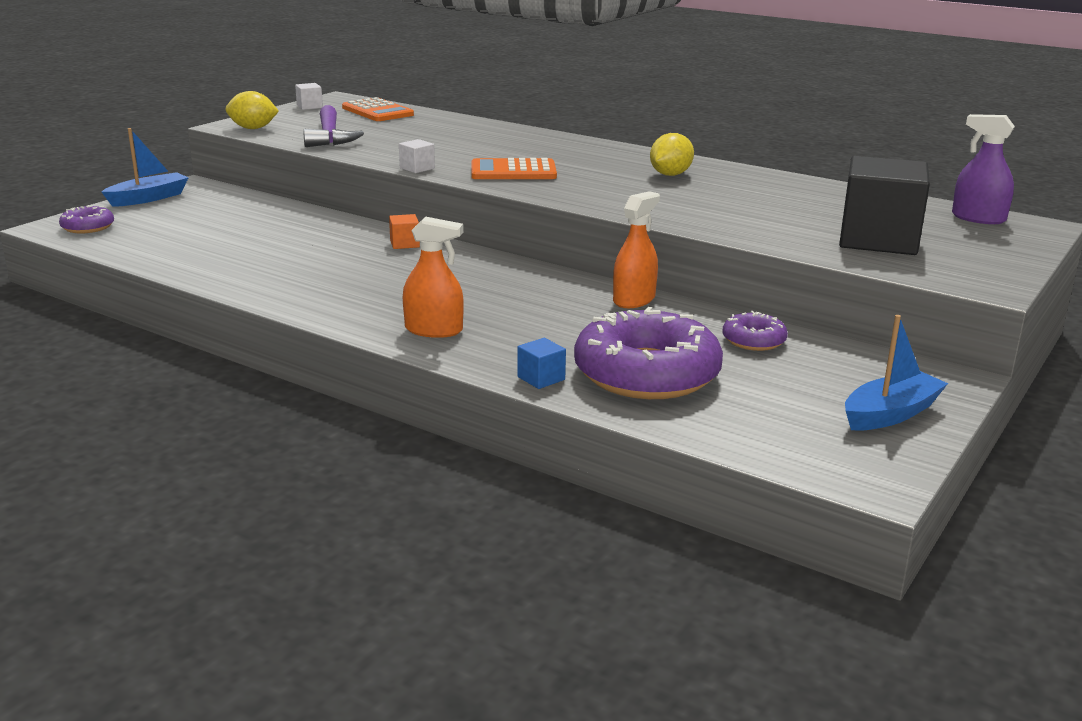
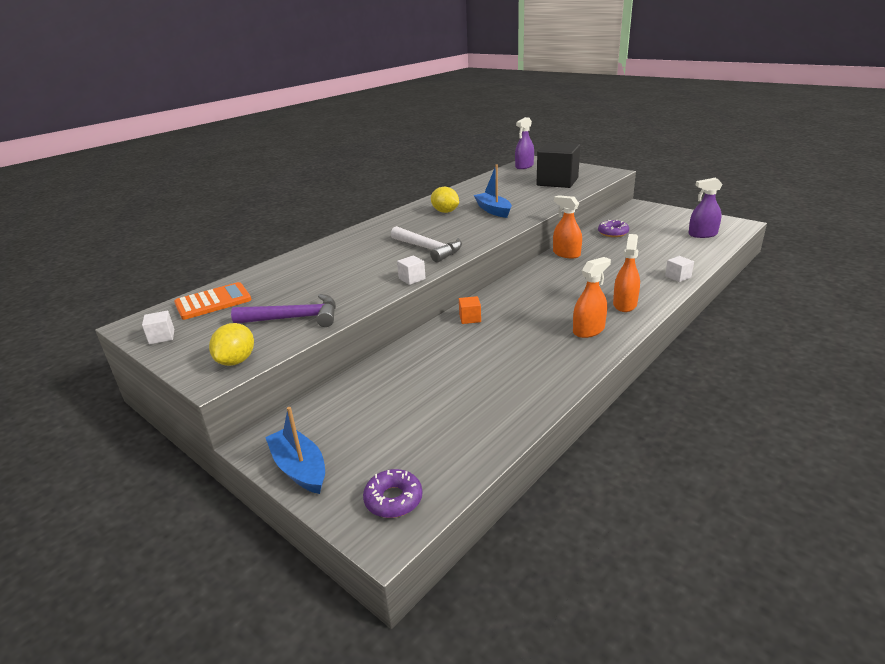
camera: 80 degrees left, 5 degrees up
orange calculator [471,158,557,179] -> white hammer [391,226,462,263]
blue cube [517,338,566,389] -> white cube [665,256,694,282]
purple donut [574,307,723,399] -> none
blue boat [845,315,948,430] -> blue boat moved to [474,165,512,218]
none -> orange spray bottle [573,257,611,338]
none -> purple spray bottle [688,178,723,238]

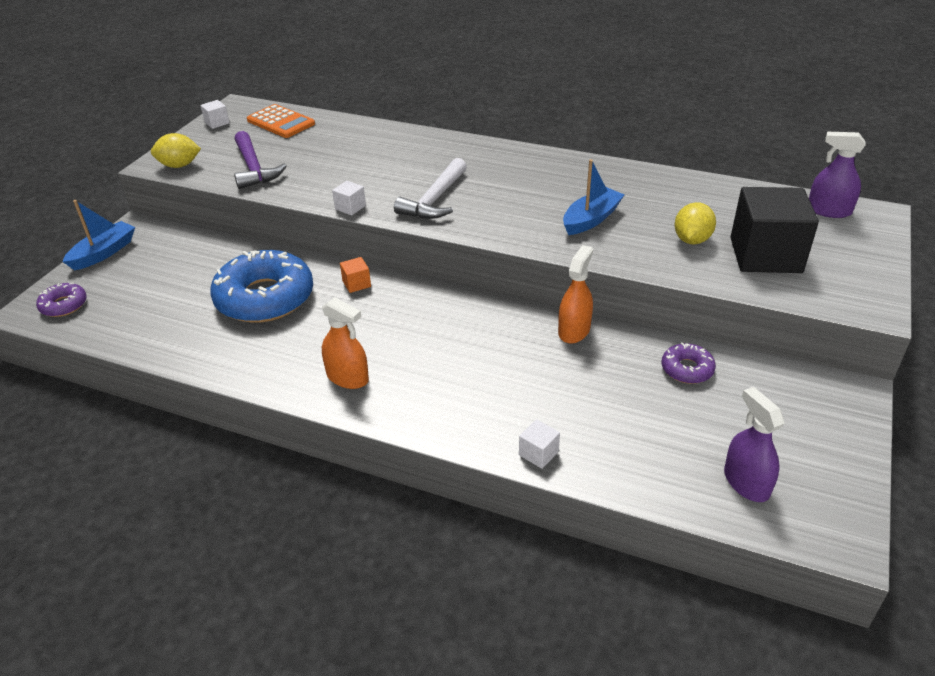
camera: 70 degrees right, 10 degrees up
yellow lemon [431,187,459,213] -> yellow lemon moved to [675,202,716,245]
orange spray bottle [613,234,640,312] -> none
none -> blue donut [210,250,313,323]

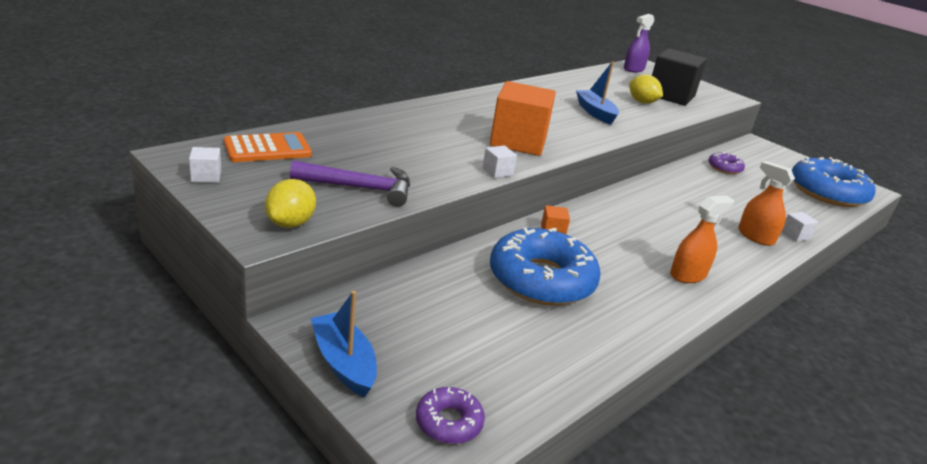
camera: 70 degrees left, 10 degrees down
white hammer [394,158,467,219] -> orange cube [490,81,556,156]
orange spray bottle [558,245,593,344] -> orange spray bottle moved to [738,161,795,246]
purple spray bottle [724,387,785,502] -> blue donut [792,156,876,207]

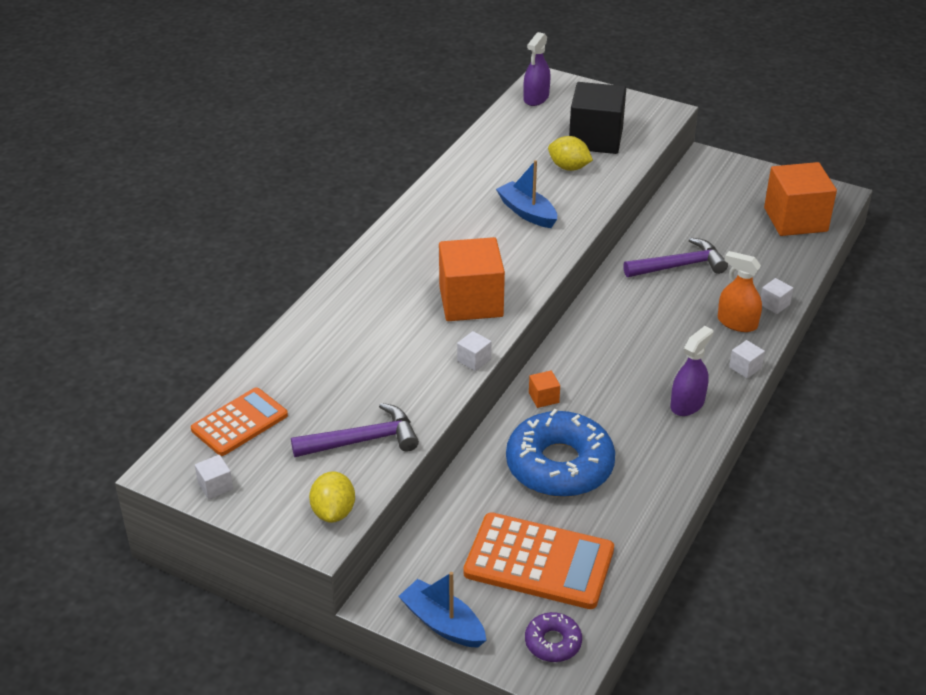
camera: 15 degrees left, 10 degrees up
orange spray bottle [670,195,734,283] -> purple spray bottle [671,326,713,416]
purple donut [708,152,745,174] -> none
blue donut [792,156,876,207] -> orange cube [764,162,837,236]
none -> orange calculator [463,512,614,609]
none -> purple hammer [623,237,728,277]
none -> white cube [729,340,765,378]

